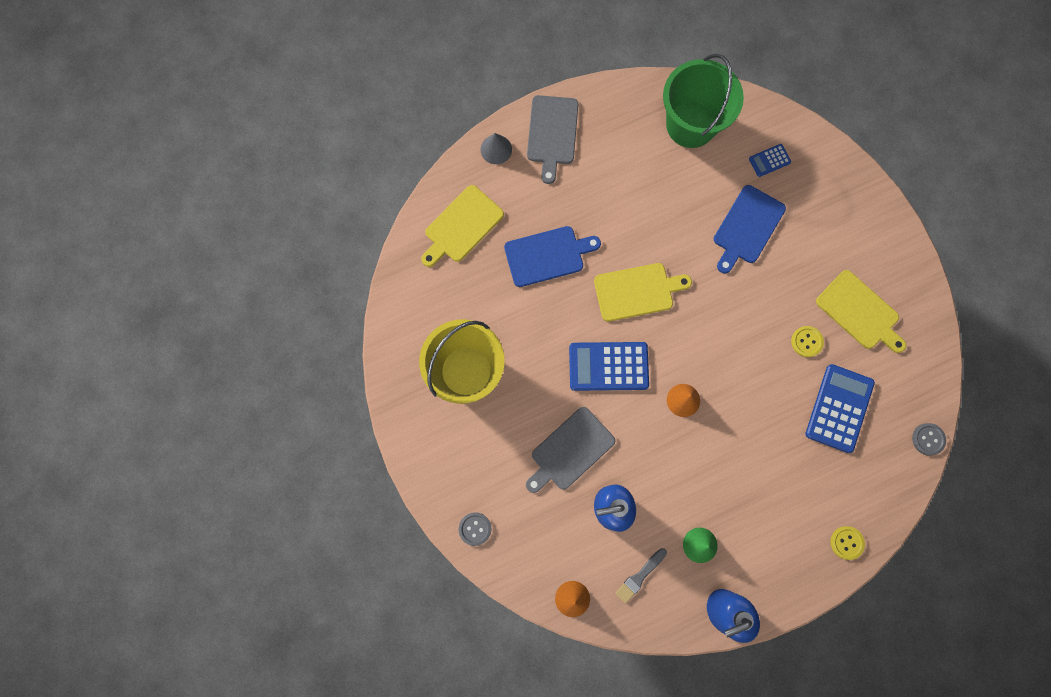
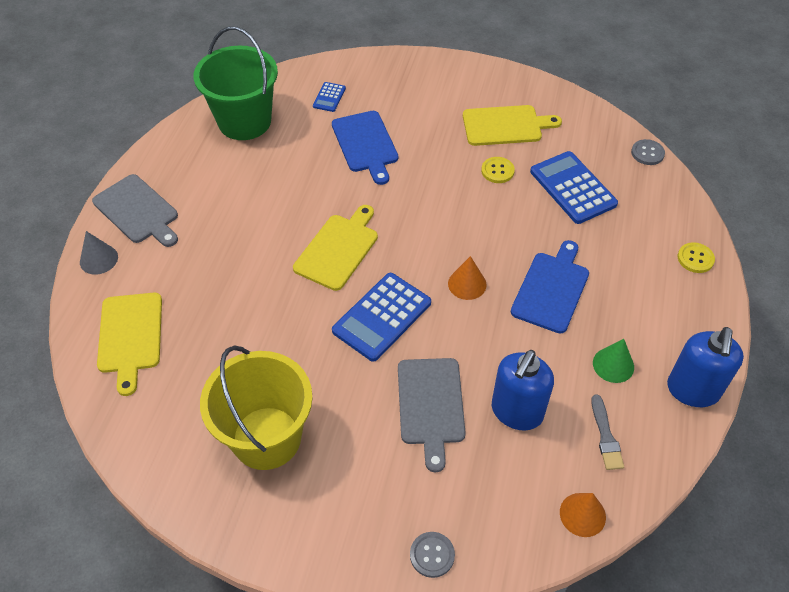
camera: 50 degrees left, 25 degrees down
blue cutting board [504,226,601,287] -> blue cutting board moved to [511,240,589,334]

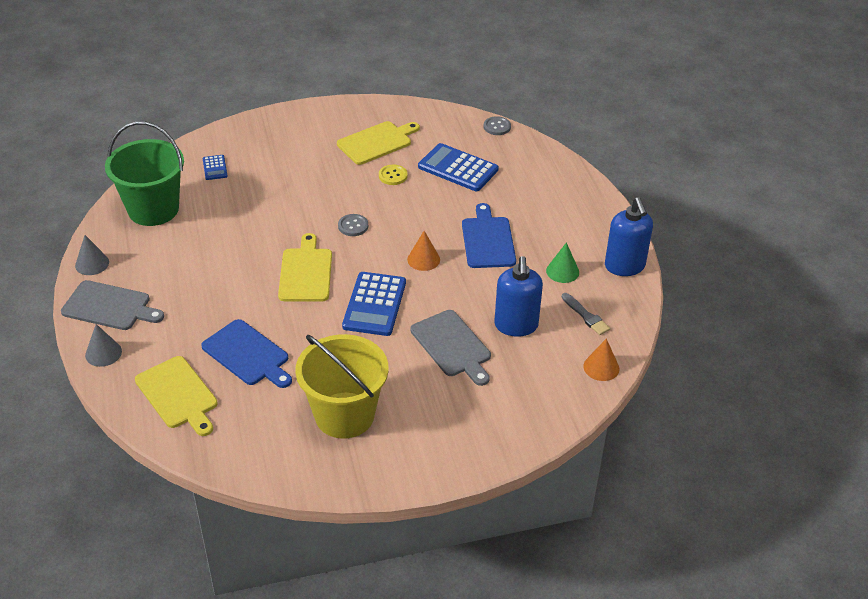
camera: 30 degrees left, 10 degrees down
blue cutting board [332,111,398,185] -> blue cutting board moved to [201,319,292,388]
grey button [410,532,455,578] -> grey button moved to [338,214,368,236]
yellow button [678,242,715,273] -> none
none -> grey cone [75,235,109,275]

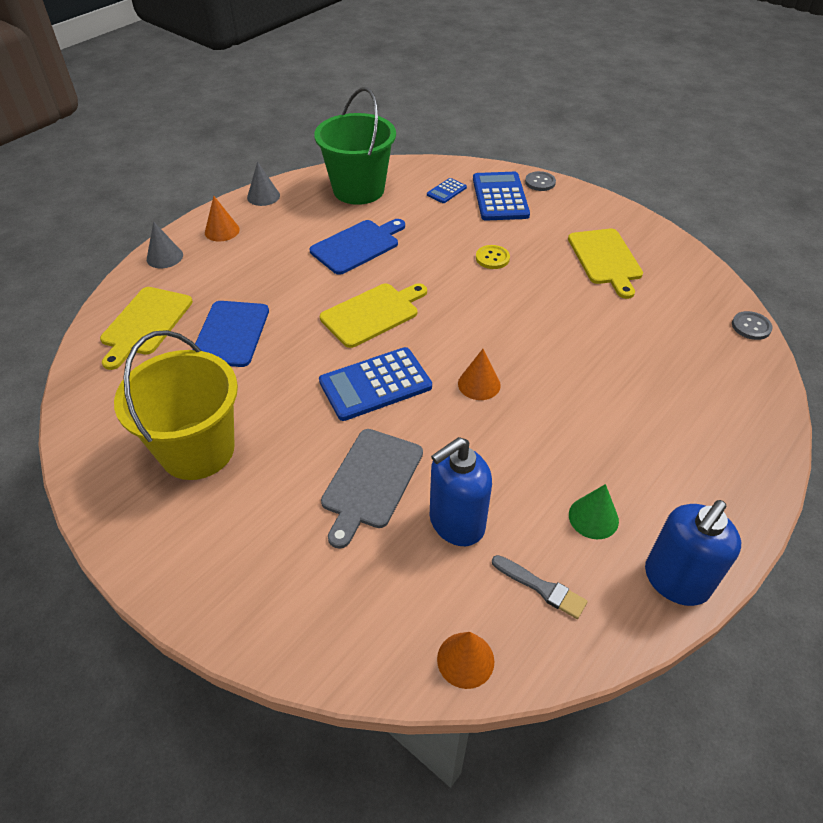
camera: 55 degrees right, 5 degrees up
grey cutting board [61,280,164,330] -> orange cone [205,196,240,241]
yellow cutting board [337,121,420,165] -> yellow cutting board turned 60 degrees clockwise [568,229,643,299]
grey button [338,214,368,236] -> grey button moved to [525,171,556,191]
yellow button [379,165,408,185] -> yellow button moved to [476,245,510,269]
blue calculator [418,143,499,191] -> blue calculator moved to [473,172,530,221]
blue cutting board [462,203,516,268] -> blue cutting board moved to [309,219,405,275]
grey brush [561,293,610,335] -> grey brush turned 75 degrees counterclockwise [492,555,588,619]

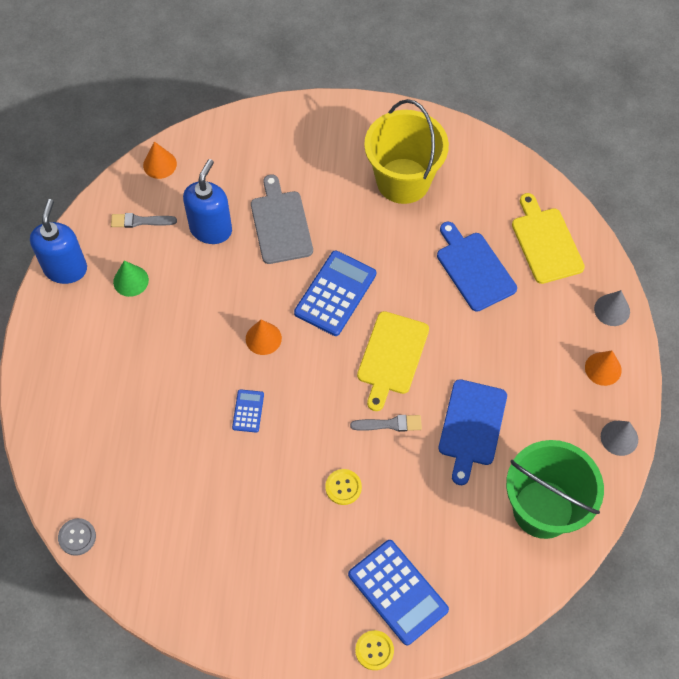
camera: 145 degrees right, 15 degrees up
blue calculator [427,178,467,203] -> blue calculator moved to [232,389,264,433]
grey button [525,171,556,191] -> yellow button [355,630,394,670]
yellow cutting board [568,229,643,299] -> none
none -> grey brush [350,415,422,432]

